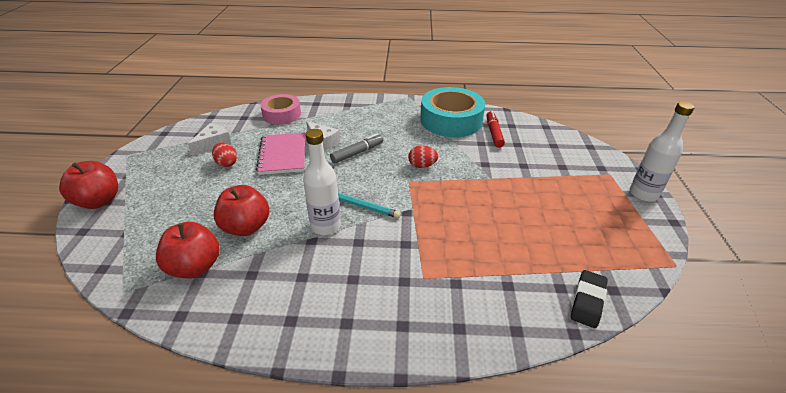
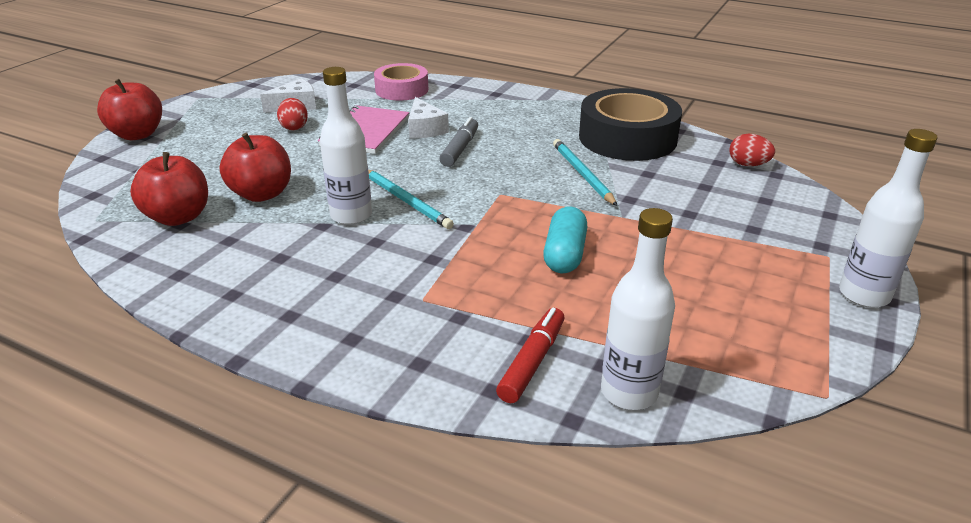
camera: 25 degrees right, 5 degrees down
grey marker [330,133,383,163] -> grey marker turned 60 degrees counterclockwise [439,117,478,167]
red egg [408,145,438,168] -> red egg moved to [729,134,775,166]
turquoise tape [420,87,485,137] -> black tape [579,88,682,161]
red marker [486,111,505,148] -> red marker moved to [496,308,565,403]
black eraser [571,270,608,328] -> white bottle [601,208,675,410]
none -> turquoise capsule [543,206,587,273]
none -> turquoise pencil [553,139,617,206]

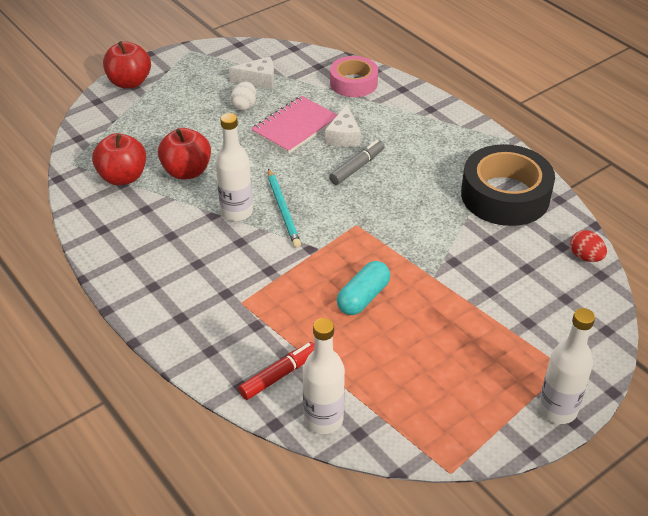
camera: 25 degrees right, 10 degrees up
red egg [277,98,308,130] -> white egg [231,82,257,110]
turquoise pencil [553,139,617,206] -> none

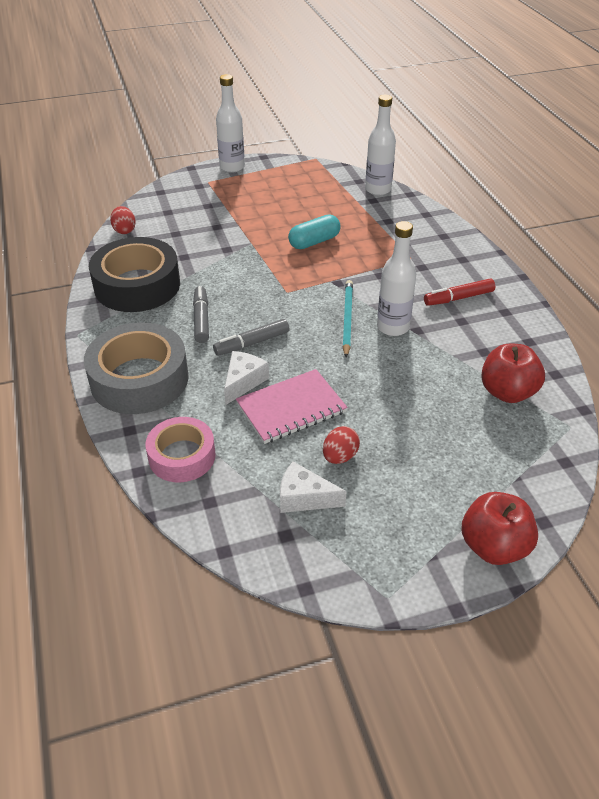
camera: 160 degrees left, 0 degrees up
red apple [158,128,211,180] -> none
white egg [231,82,257,110] -> red egg [323,426,360,464]
red marker [238,342,314,400] -> red marker moved to [424,279,495,306]
none -> grey tape [84,322,189,414]
none -> grey marker [193,286,209,343]

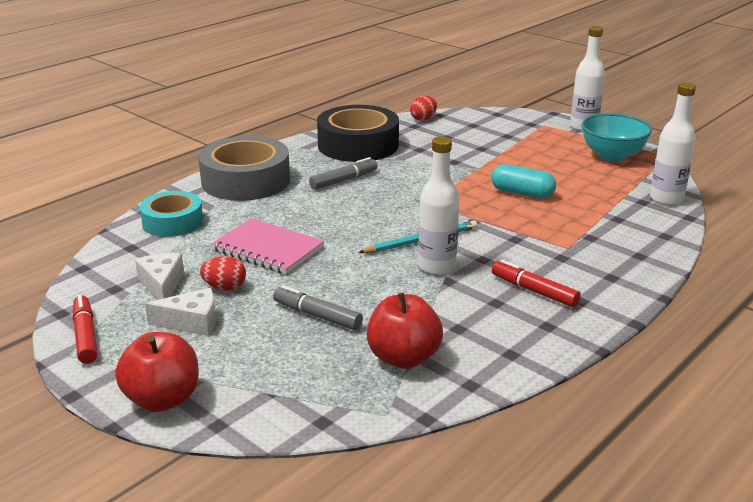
camera: 60 degrees right, 15 degrees down
pink tape [145,417,216,482] -> turquoise tape [140,191,203,237]
grey marker [213,319,289,356] -> grey marker moved to [273,285,363,330]
white cheese [224,351,269,405] -> white cheese moved to [145,288,216,336]
none -> red marker [72,295,98,364]
none -> turquoise bowl [582,113,652,162]

